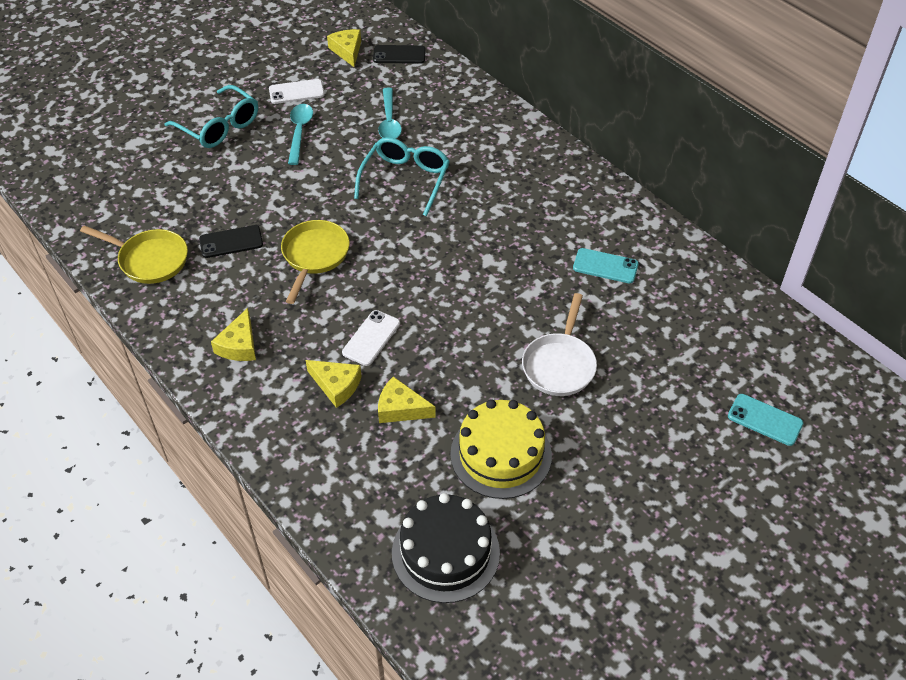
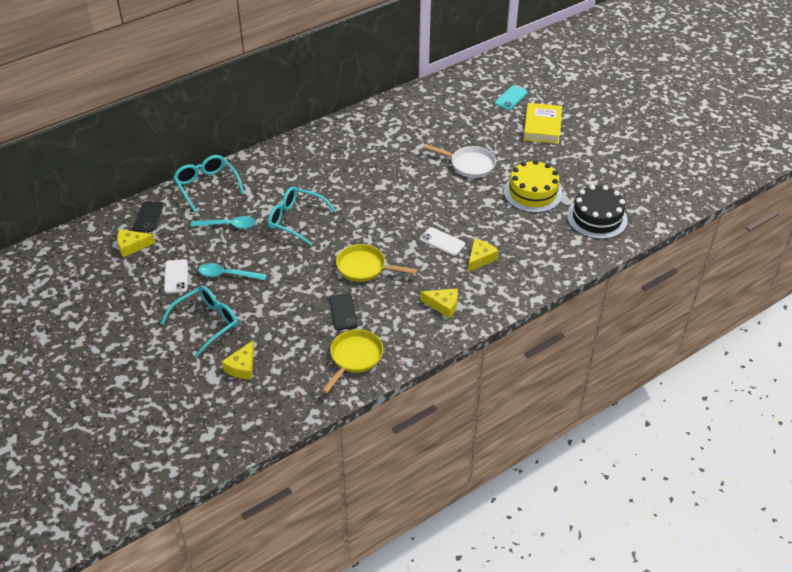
camera: 85 degrees left, 5 degrees down
yellow cheese [378,376,436,423] -> yellow cheese moved to [222,341,254,379]
turquoise phone [573,248,639,283] -> none
none -> turquoise glasses [173,155,244,212]
none -> yellow book [523,103,562,144]

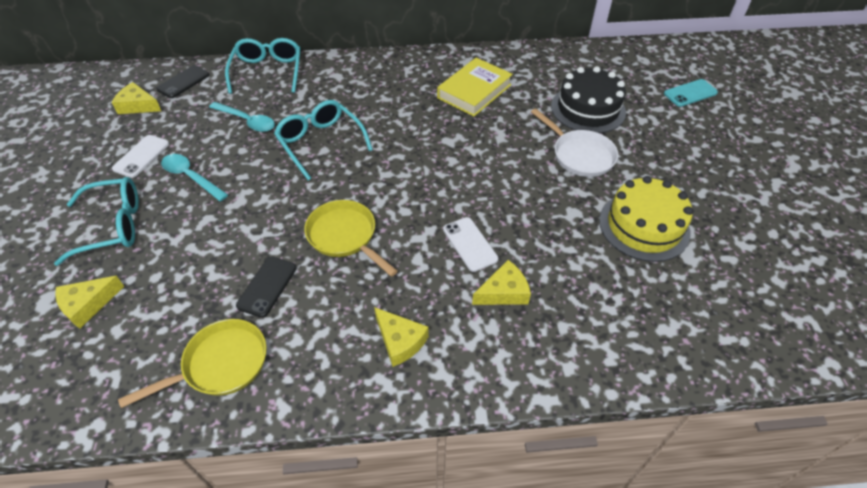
camera: 30 degrees right, 5 degrees up
yellow book [523,103,562,144] -> yellow book moved to [437,58,513,116]
black cake [567,185,628,239] -> black cake moved to [551,66,626,133]

